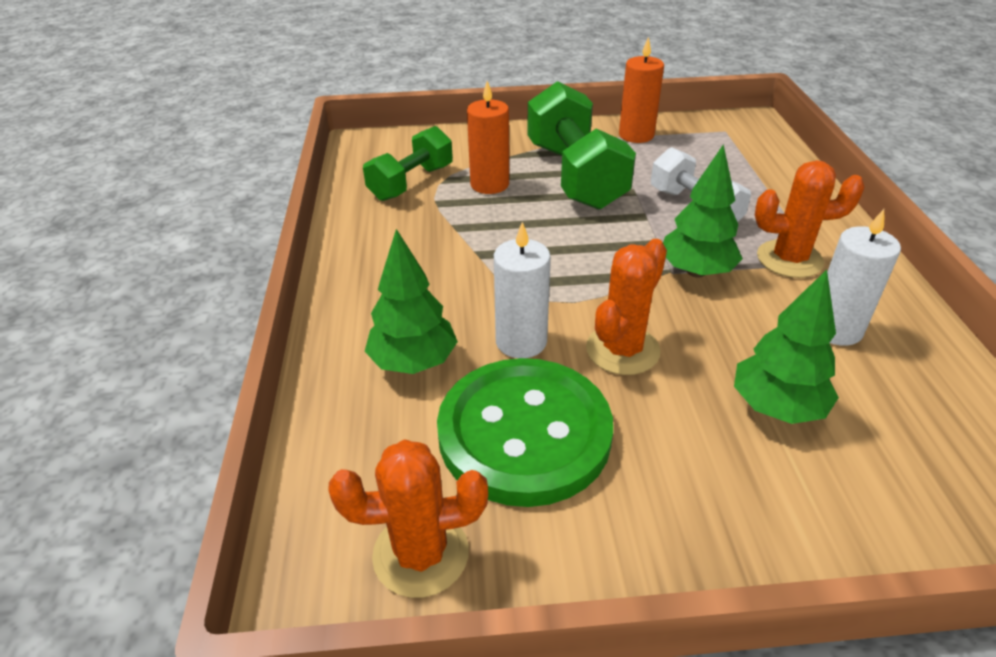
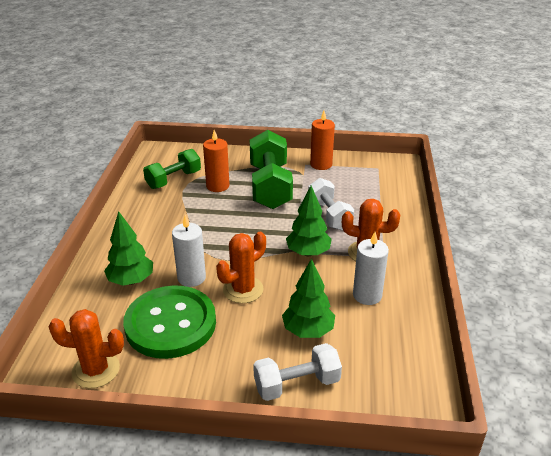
camera: 10 degrees right, 5 degrees down
none -> white dumbbell [253,343,342,401]

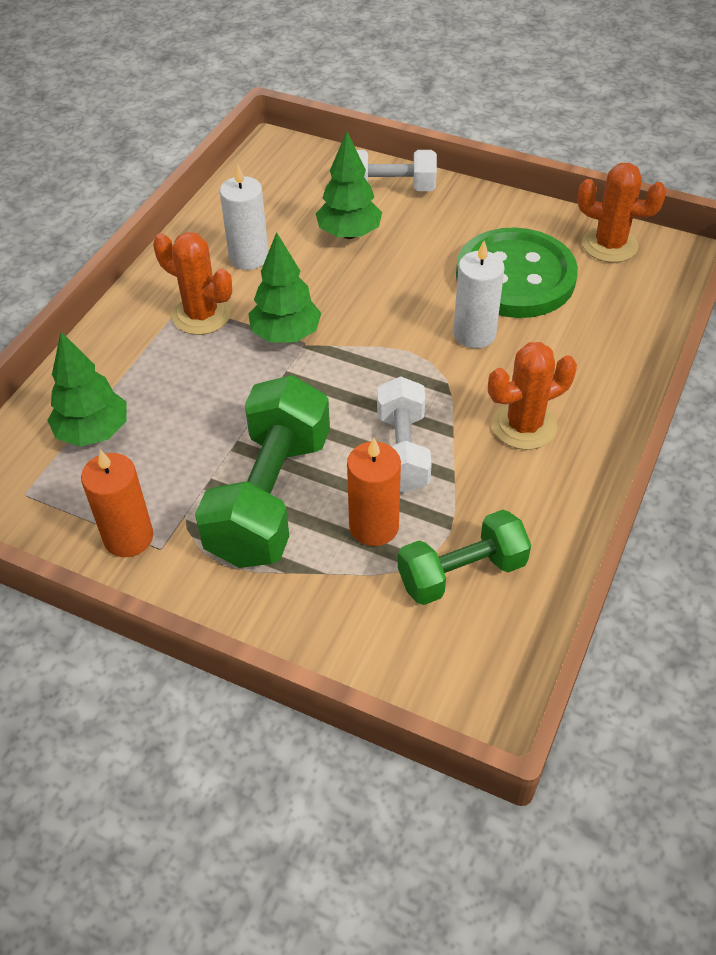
camera: 160 degrees left, 15 degrees up
green tree [104,211,153,286] -> green tree moved to [47,332,126,447]
orange cactus [216,232,266,303] -> orange cactus moved to [488,342,577,450]
white dumbbell [308,178,354,230] -> white dumbbell moved to [377,376,432,493]

